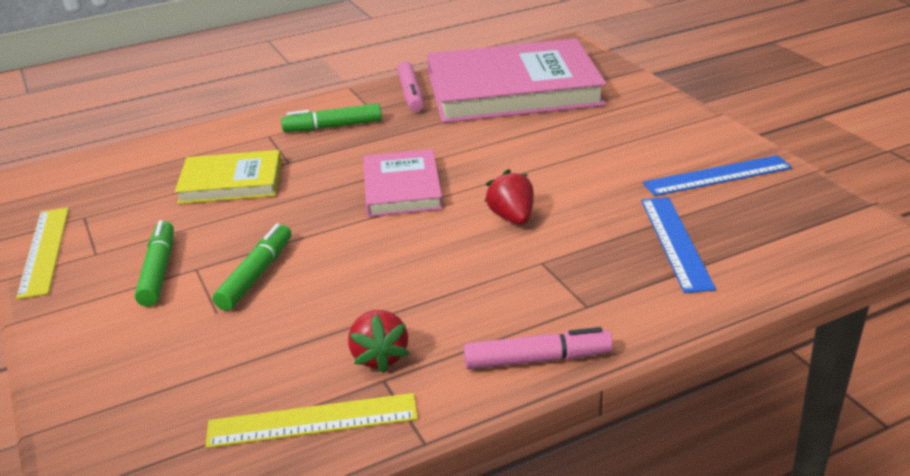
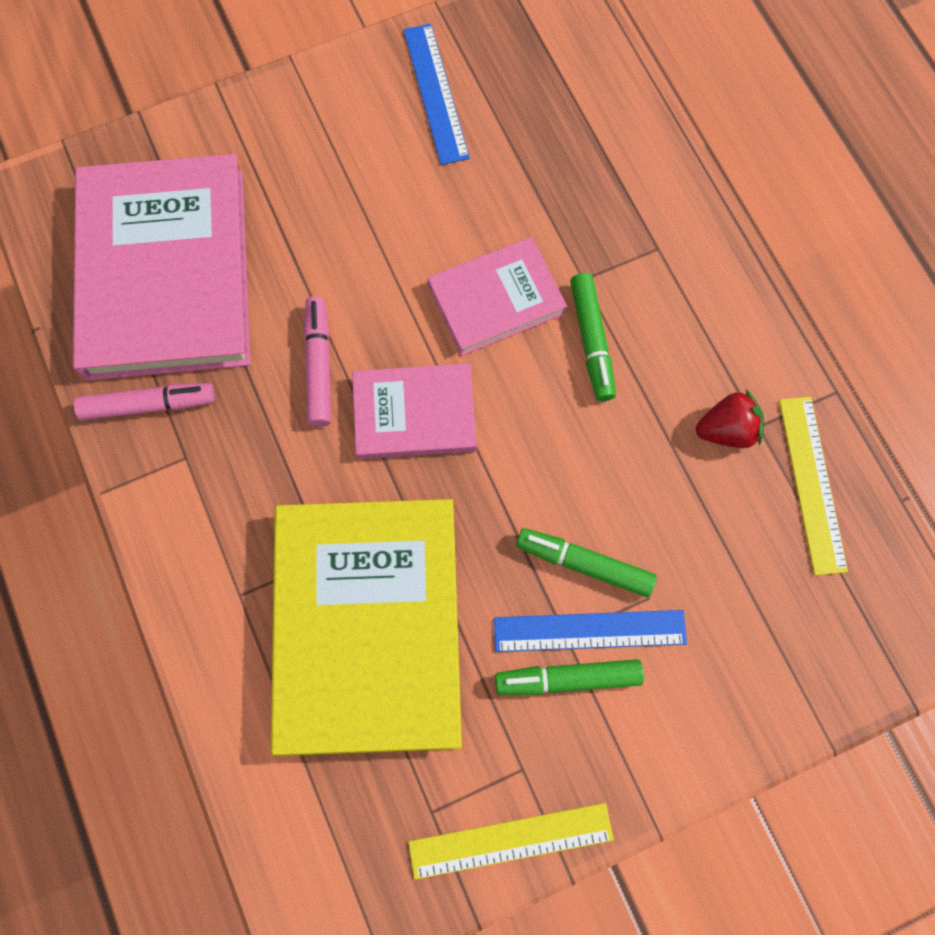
camera: 90 degrees left, 40 degrees up
yellow book [175,150,282,204] -> yellow book [271,499,462,756], size x1.92
green marker [281,103,382,132] -> green marker moved to [570,273,616,401]
pink marker [464,327,613,369] -> pink marker moved to [303,296,331,427]
red strawberry [484,169,534,225] -> pink book [428,237,567,356]
blue ruler [641,197,716,293] -> blue ruler moved to [494,610,687,652]

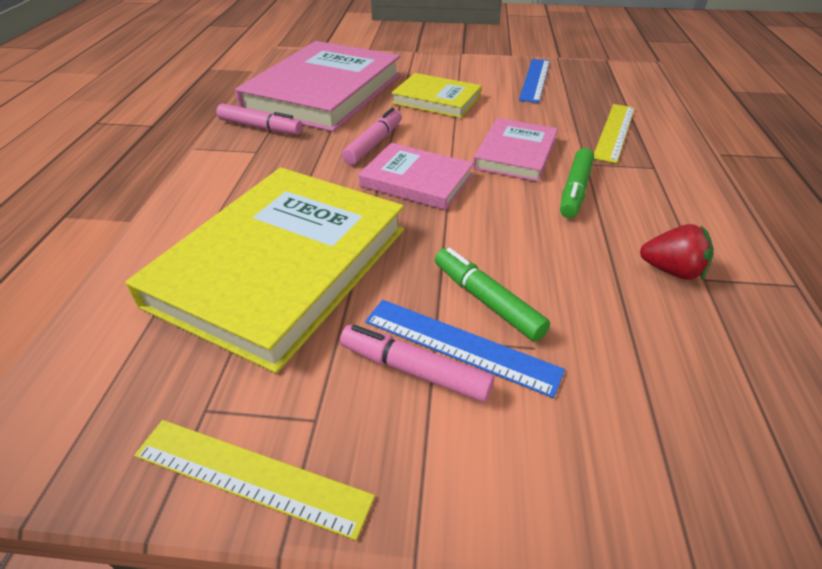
camera: 30 degrees right, 30 degrees down
pink book [428,237,567,356] -> pink book turned 75 degrees counterclockwise [473,118,558,182]
green marker [495,659,644,695] -> pink marker [340,325,494,403]
yellow ruler [779,397,848,576] -> yellow ruler moved to [594,104,635,163]
none -> yellow book [391,73,482,118]

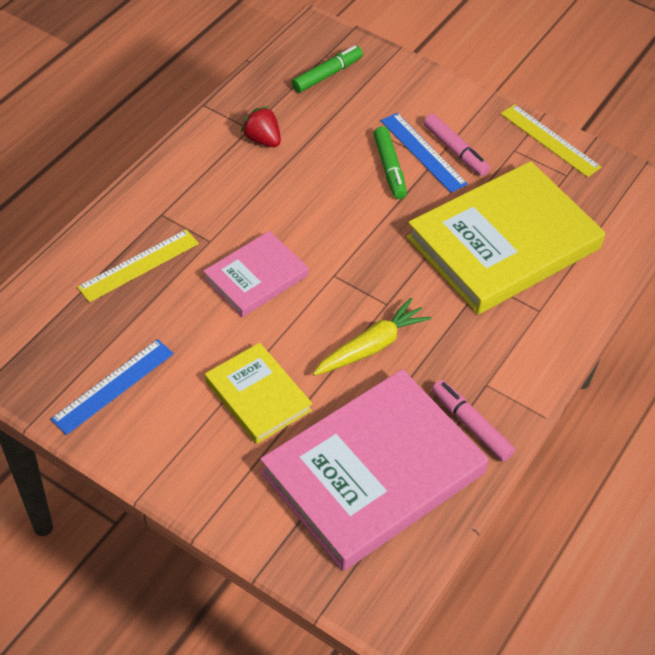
camera: 155 degrees left, 10 degrees up
pink marker [342,108,402,165] -> yellow carrot [313,298,432,376]
pink book [358,143,474,210] -> none
green marker [560,148,594,218] -> green marker moved to [292,46,363,93]

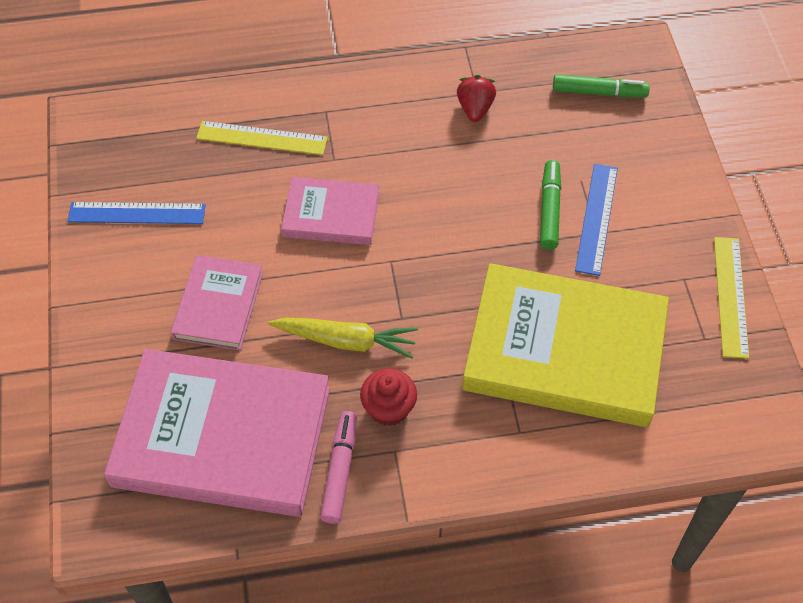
camera: 50 degrees right, 5 degrees up
yellow book [205,343,312,444] -> pink book [171,255,263,351]
green marker [373,126,407,199] -> green marker turned 150 degrees clockwise [540,160,561,250]
pink marker [423,114,490,176] -> none
none -> red cupcake [360,368,417,426]

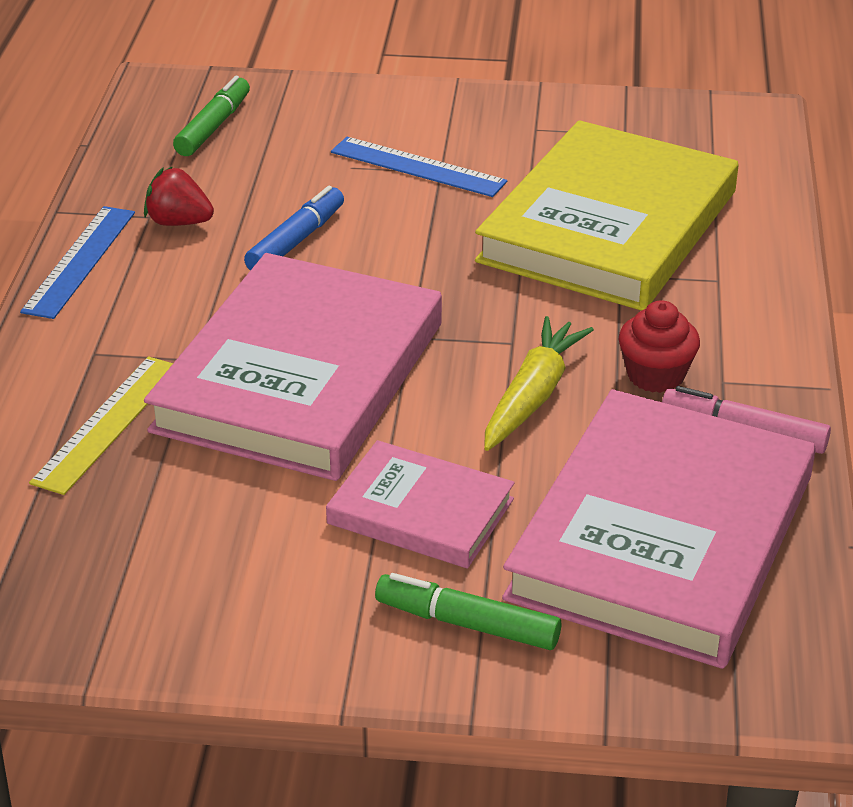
camera: 75 degrees left, 20 degrees down
blue ruler [68,202,206,224] -> blue ruler moved to [20,206,135,319]
pink book [281,177,379,245] -> pink book [144,253,442,481], size x1.92
green marker [540,160,561,250] -> green marker moved to [375,573,561,650]
yellow ruler [714,237,749,359] -> none
none -> blue marker [244,186,344,270]

